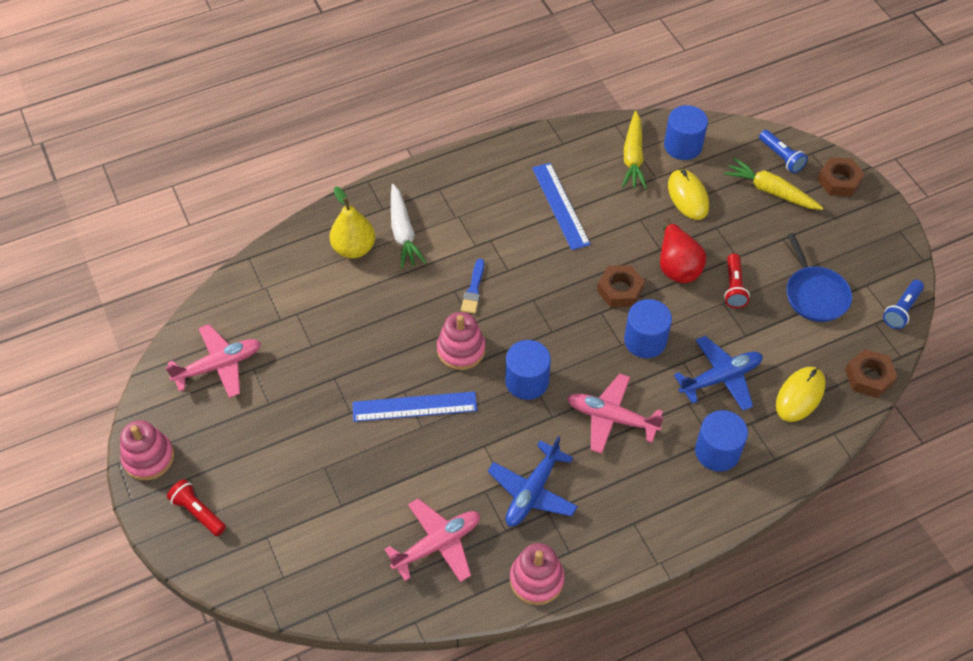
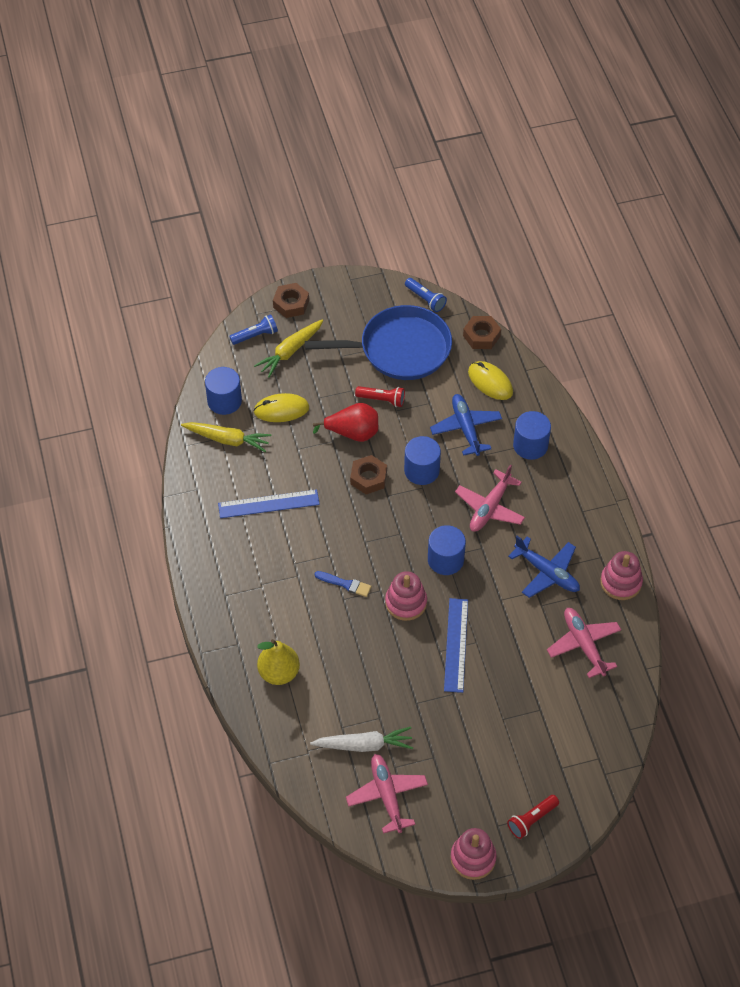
camera: 80 degrees left, 0 degrees up
white carrot [391,184,426,268] -> white carrot moved to [310,727,413,752]
blue pan [786,233,852,322] -> blue pan [305,305,452,380], size x1.72

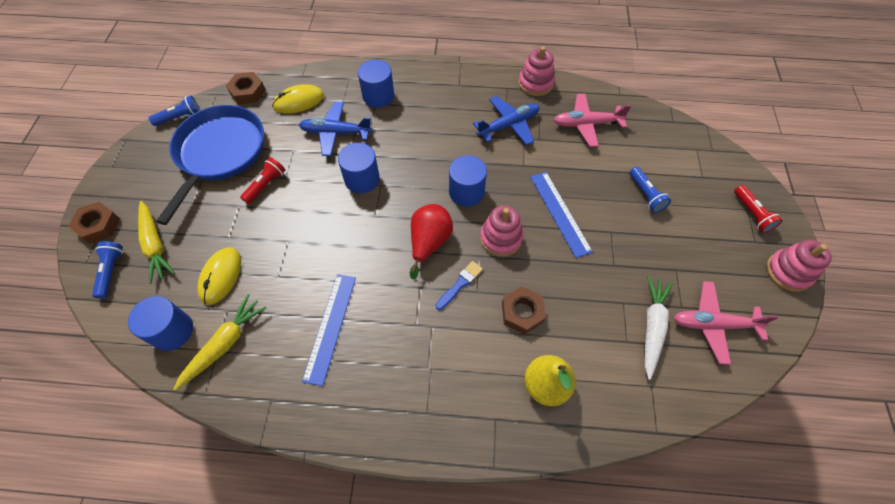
camera: 70 degrees left, 5 degrees up
red pear [313,403,378,442] -> red pear moved to [410,204,453,279]
brown nut [350,455,387,494] -> brown nut moved to [502,286,546,334]
blue ruler [444,598,468,693] -> blue ruler turned 45 degrees clockwise [530,172,593,258]
pink plane [455,464,525,532] -> none
none -> blue flashlight [630,167,671,213]

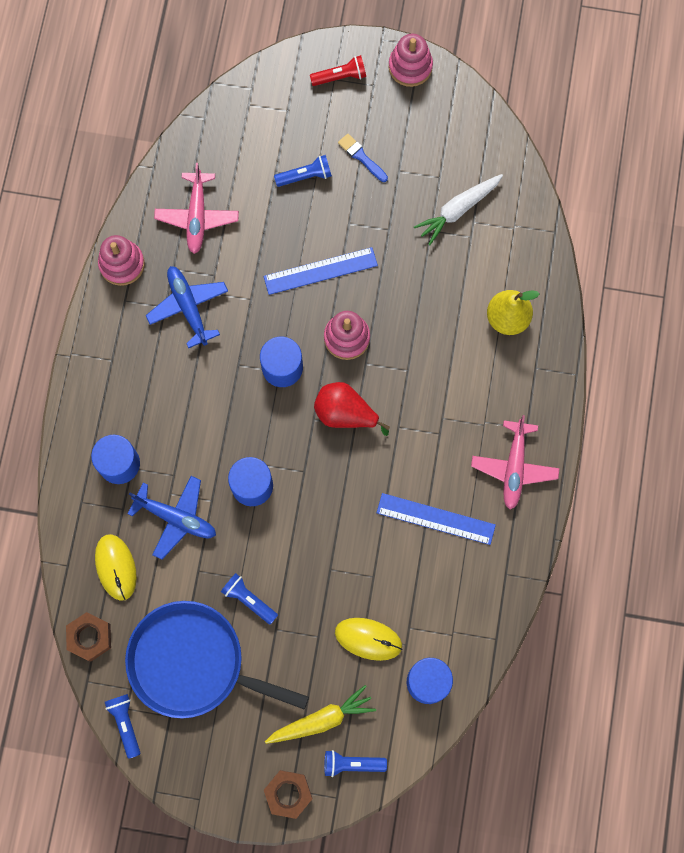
camera: 85 degrees left, 15 degrees up
yellow carrot [174,294,267,391] -> none
red flashlight [240,157,285,204] -> blue flashlight [221,573,278,625]
blue plane [299,102,372,156] -> blue plane turned 75 degrees counterclockwise [127,476,216,560]
blue brush [435,261,483,310] -> blue brush moved to [338,134,388,182]
brown nut [502,286,546,334] -> none
white carrot [645,276,673,380] -> white carrot turned 60 degrees counterclockwise [414,174,503,245]
pink plane [674,281,779,365] -> pink plane moved to [471,415,560,510]

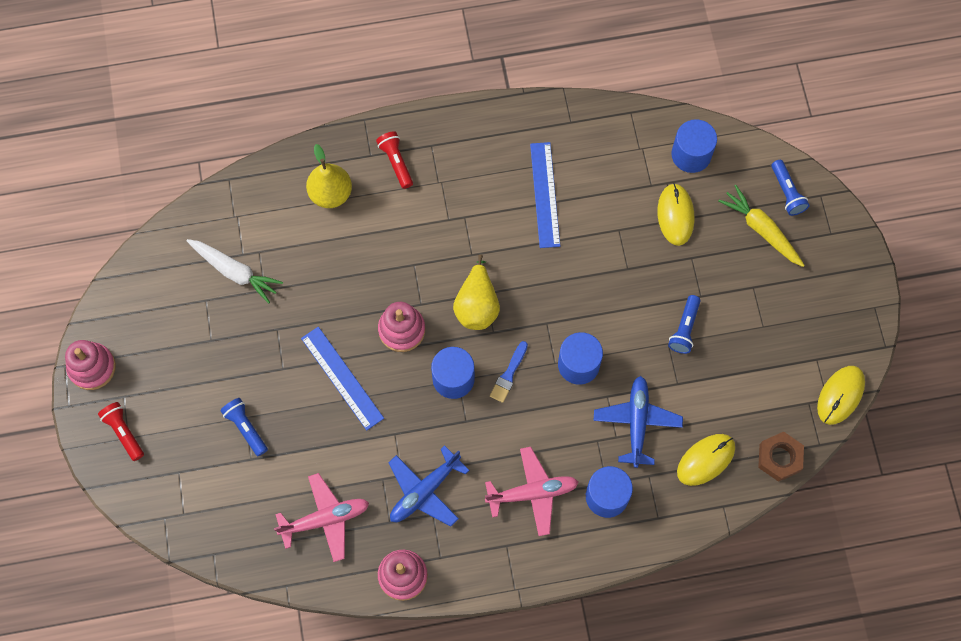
camera: 110 degrees left, 5 degrees down
blue flashlight [105,694,140,759] -> yellow mouse [817,366,865,425]
blue pan [125,601,309,718] -> none
brown nut [264,770,313,819] -> none
red pear [314,382,390,436] -> yellow pear [453,255,500,330]
blue brush [338,134,388,182] -> blue brush moved to [490,341,528,403]
pink plane [471,415,560,510] -> pink plane moved to [485,447,579,536]
none -> red flashlight [376,131,413,189]

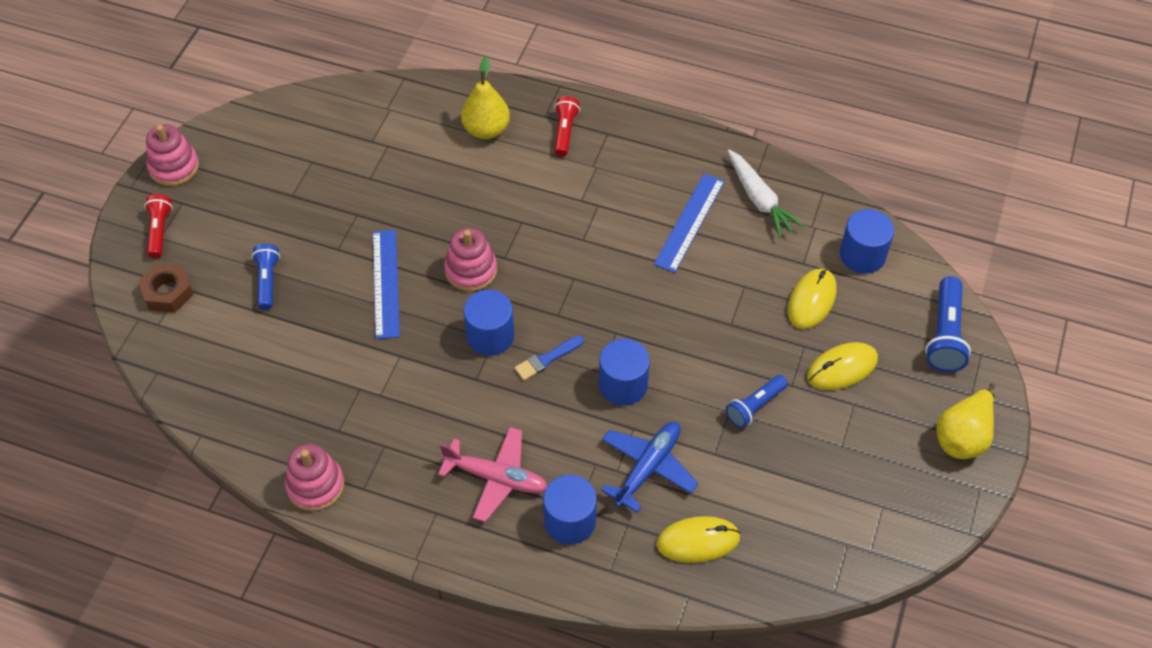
camera: 30 degrees right, 15 degrees down
white carrot [186,239,283,304] -> white carrot moved to [728,150,804,237]
pink plane [274,473,369,562] -> none
blue plane [388,445,470,527] -> none
yellow pear [453,255,500,330] -> yellow pear moved to [936,383,995,459]
yellow carrot [718,185,805,267] -> none
brown nut [758,432,804,482] -> brown nut moved to [138,263,193,313]
blue flashlight [771,160,810,216] -> blue flashlight [925,276,971,372], size x1.51
yellow mouse [817,366,865,425] -> yellow mouse moved to [807,342,878,390]

